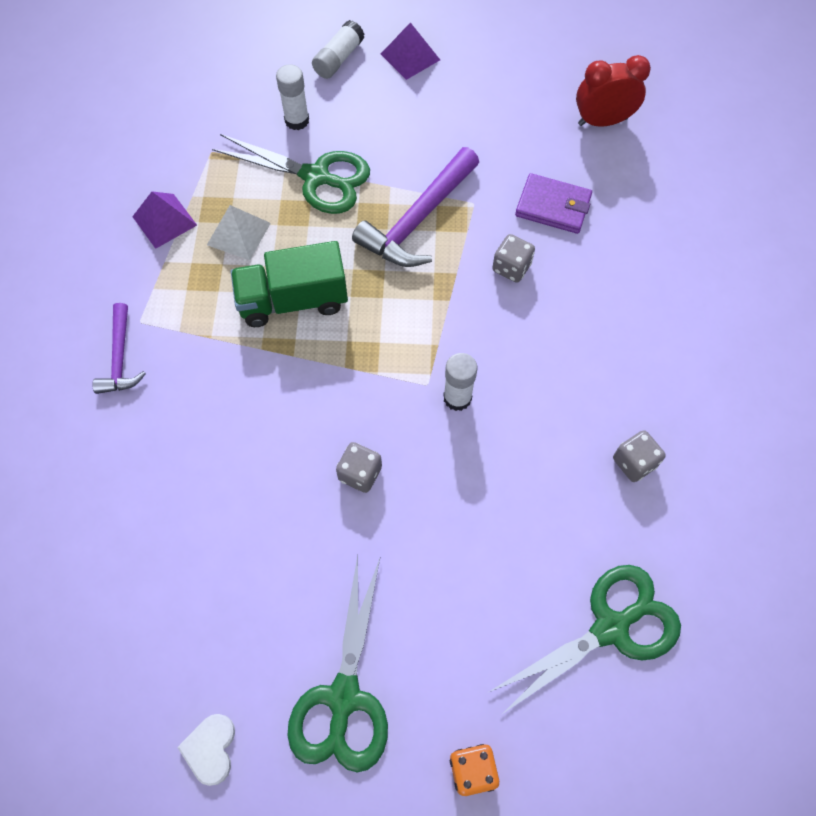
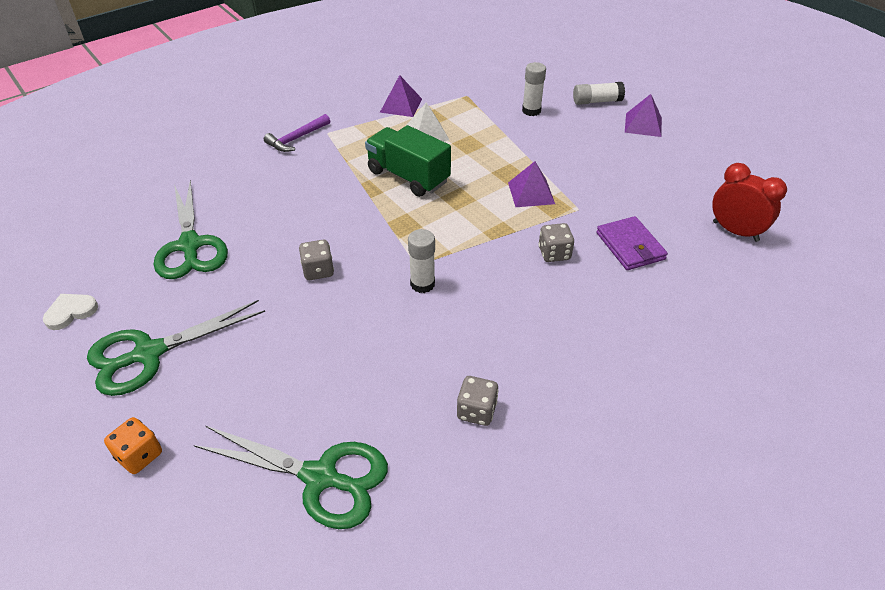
camera: 50 degrees right, 20 degrees down
green scissors [212,134,370,214] -> green scissors moved to [154,180,228,279]
purple hammer [352,147,479,267] -> purple pyramid [508,161,555,207]

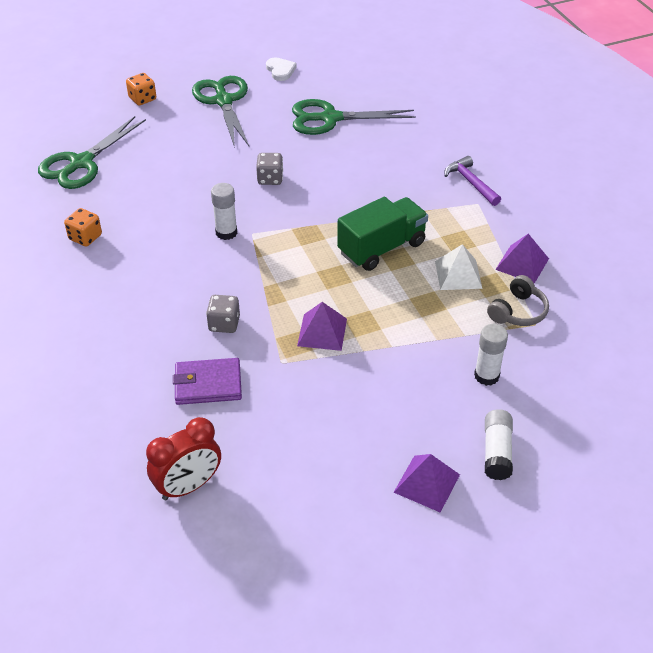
camera: 105 degrees right, 0 degrees up
grey dice [457,376,499,426] -> orange dice [64,208,102,246]
none -> grey headphones [487,275,549,326]

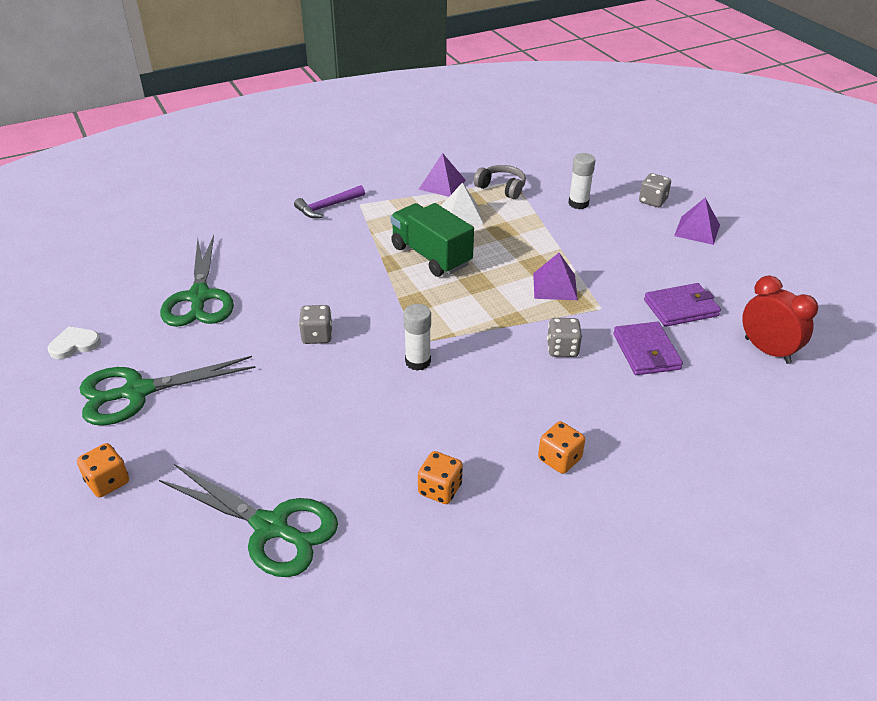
camera: 95 degrees left, 5 degrees down
white glue stick [485,409,513,480] -> grey dice [639,173,671,207]
none -> orange dice [538,421,585,474]
none -> purple wallet [644,283,721,327]

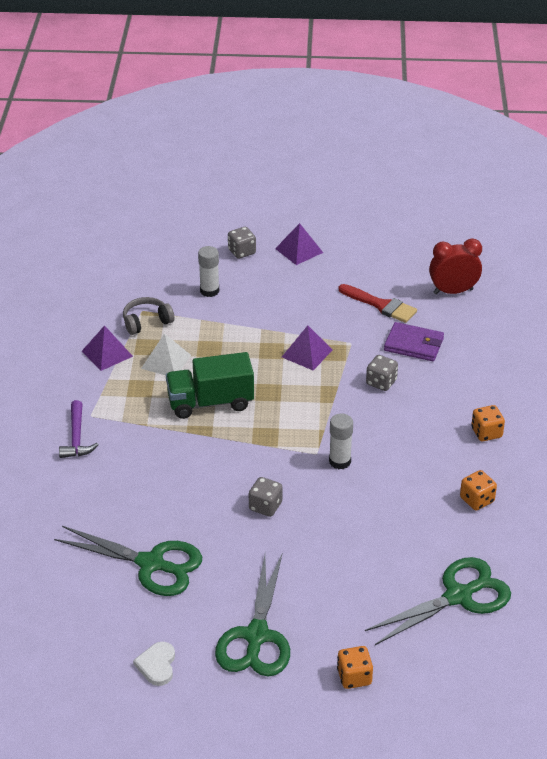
camera: 60 degrees left, 0 degrees up
purple wallet [644,283,721,327] -> red brush [339,284,417,323]

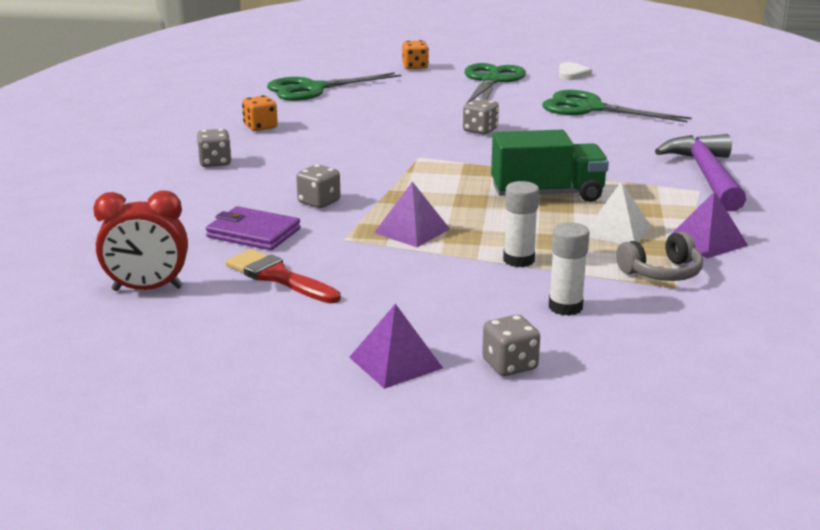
camera: 175 degrees left, 15 degrees down
purple hammer [59,400,99,458] -> purple hammer [655,134,746,211], size x1.71
white glue stick [329,414,353,469] -> white glue stick moved to [503,181,539,267]
orange dice [471,405,505,441] -> grey dice [197,129,232,167]

